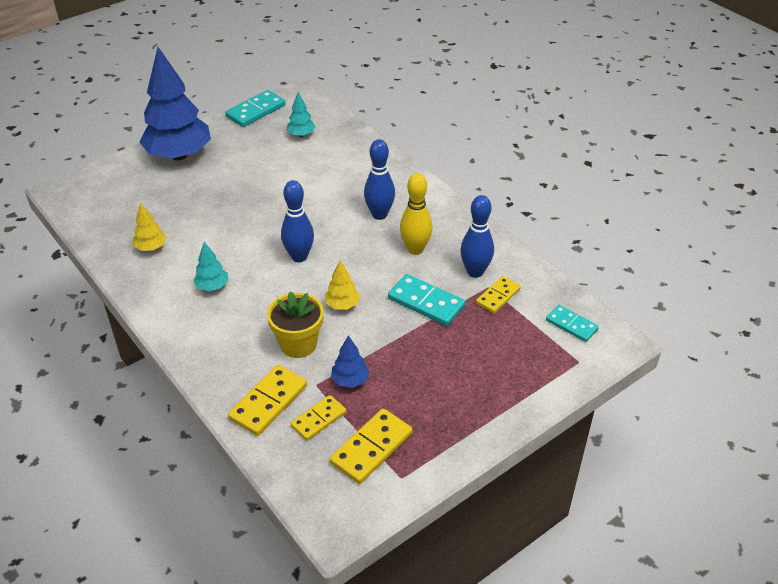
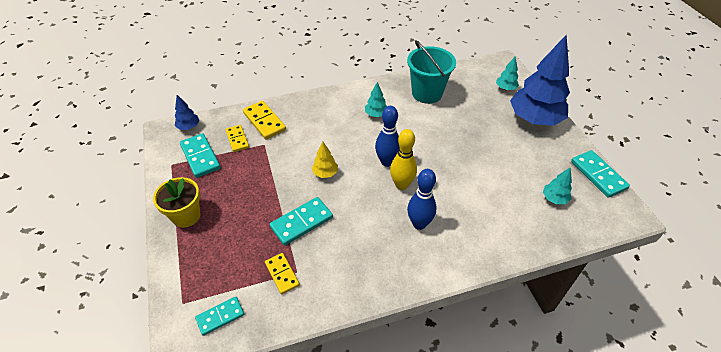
camera: 110 degrees right, 5 degrees up
yellow tree [133,203,167,251] -> turquoise bucket [407,41,456,104]
yellow flower pot [267,291,324,358] -> yellow flower pot moved to [153,177,200,228]
yellow domino [330,408,413,484] -> turquoise domino [180,133,221,178]
blue tree [331,335,370,388] -> blue tree moved to [175,95,200,130]
yellow bowling pin [400,173,433,255] -> yellow bowling pin moved to [390,129,417,190]
blue bowling pin [460,195,494,278] -> none
none -> turquoise tree [496,56,519,90]

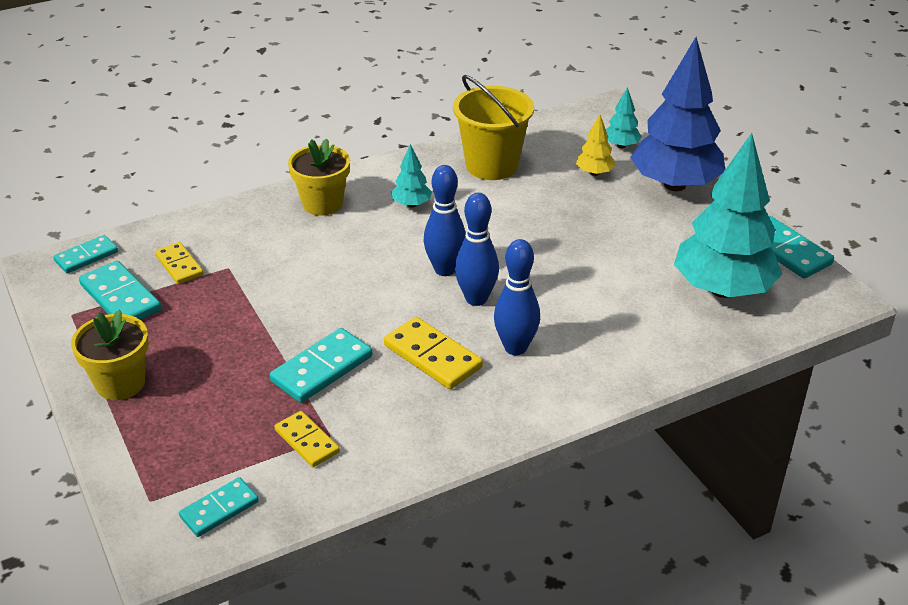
camera: 10 degrees left, 10 degrees down
blue tree [175,95,200,130] -> turquoise domino [53,235,118,273]
yellow domino [243,101,286,139] -> yellow domino moved to [384,317,483,389]
yellow tree [312,142,338,178] -> yellow tree moved to [576,114,616,176]
yellow bowling pin [390,129,417,190] -> blue bowling pin [455,193,499,306]
turquoise bucket [407,41,456,104] -> yellow bucket [453,75,534,180]
turquoise tree [543,167,572,204] -> turquoise tree [674,133,782,298], size x2.34
none -> yellow flower pot [288,138,350,215]

